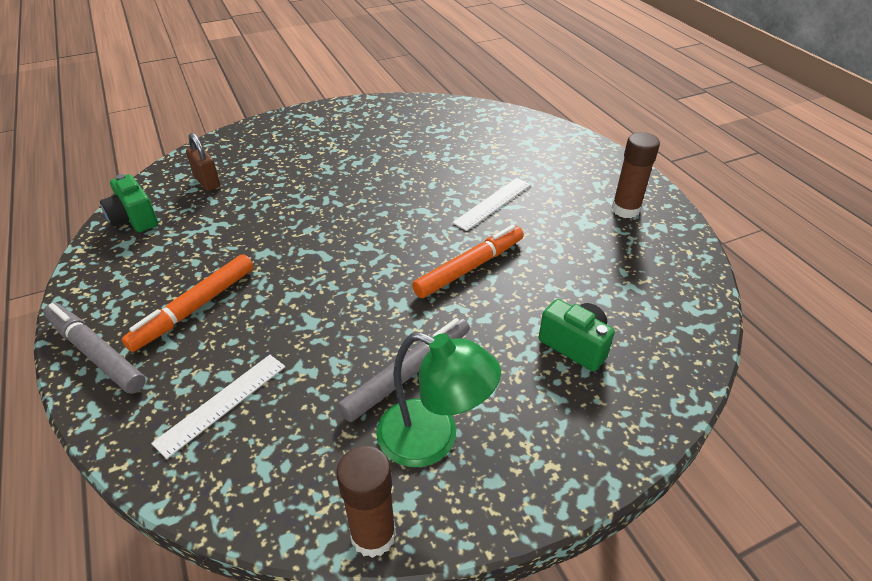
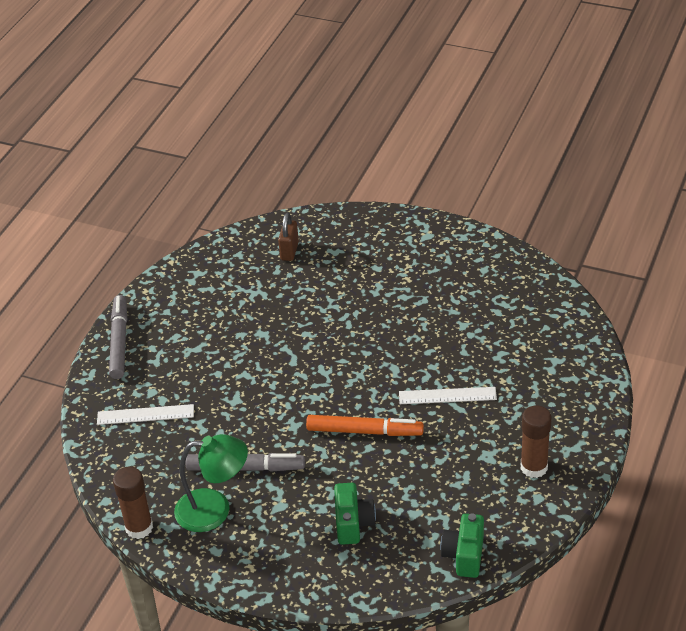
camera: 50 degrees right, 0 degrees up
green camera [100,174,158,232] -> green camera moved to [440,513,484,578]
orange marker [122,254,253,352] -> none
green lamp [376,332,501,467] -> green lamp turned 75 degrees counterclockwise [174,434,248,532]

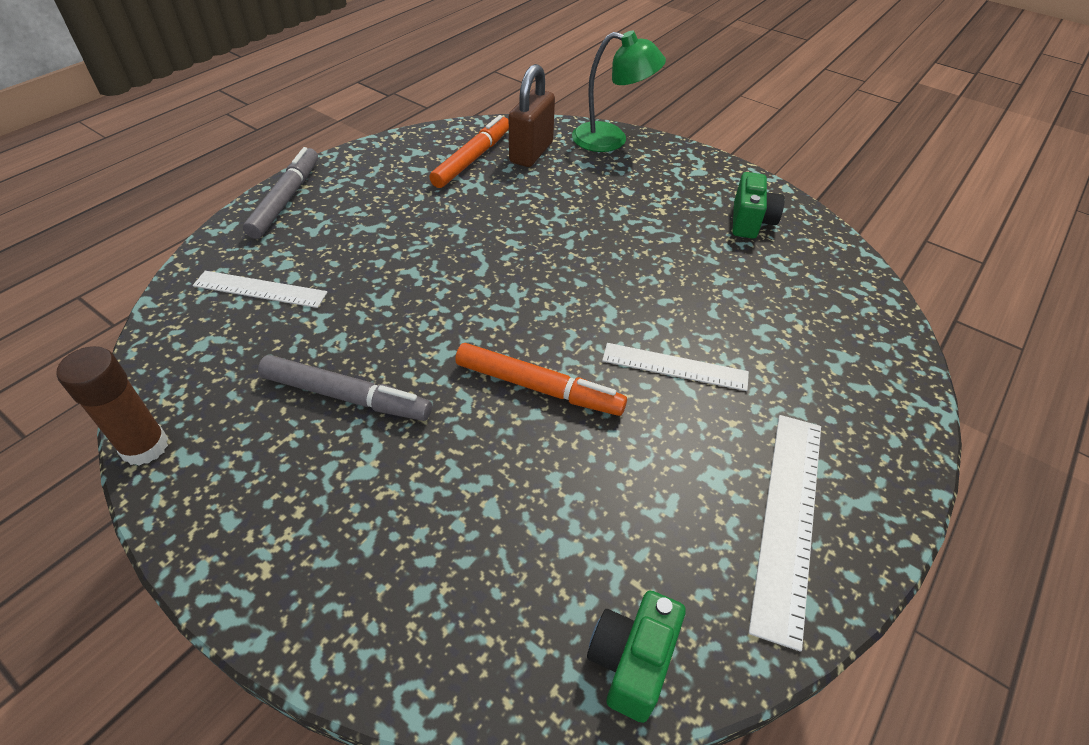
camera: 10 degrees right, 5 degrees up
green lamp [174,434,248,532] -> green lamp moved to [572,31,666,152]
brown padlock [278,212,299,261] -> brown padlock [509,64,555,167], size x1.53
green camera [334,483,376,545] -> green camera moved to [732,172,785,239]
brown glue stick [521,406,552,478] -> white ruler [748,415,821,651]
none -> orange marker [429,115,509,188]

